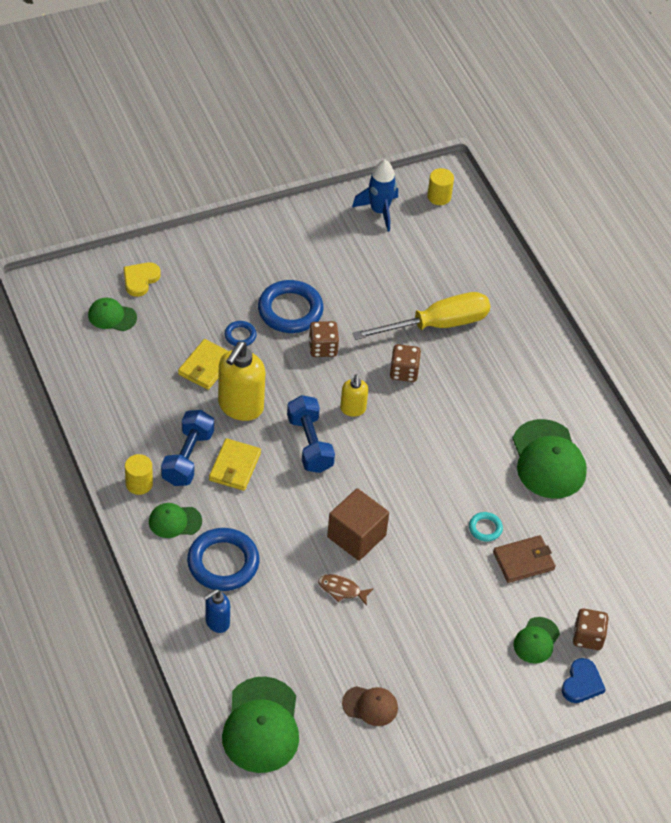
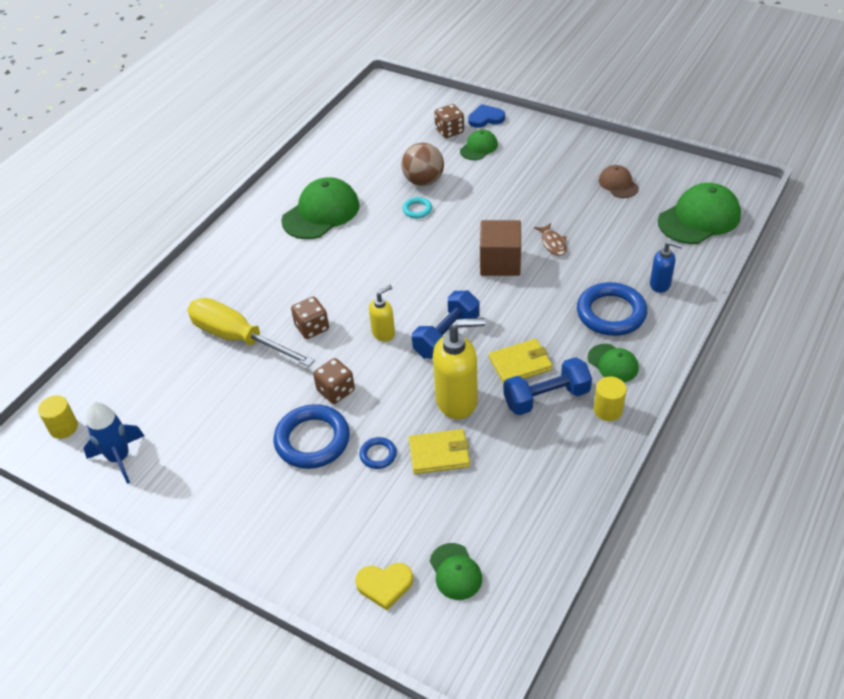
camera: 120 degrees left, 5 degrees down
brown wallet [493,535,556,583] -> brown ball [401,143,444,186]
green cap [513,617,560,664] -> green cap turned 45 degrees counterclockwise [460,130,498,160]

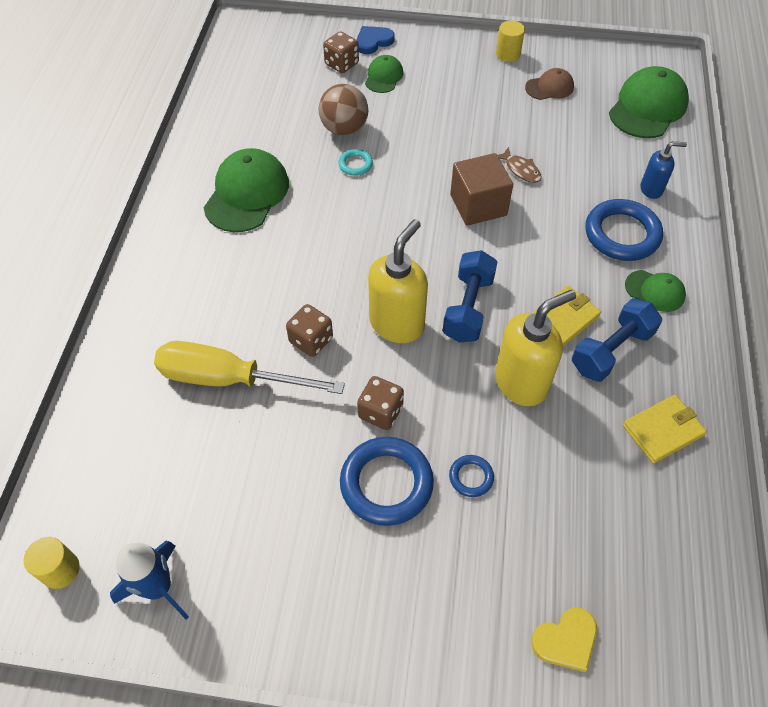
camera: 25 degrees left, 10 degrees up
yellow soap dispenser [369,285,395,342] -> yellow soap dispenser [368,219,428,343], size x1.82
yellow wallet [409,429,470,474] -> yellow wallet moved to [623,395,707,464]
green cap [430,543,482,600] -> none
yellow cylinder [594,376,627,421] -> yellow cylinder moved to [496,21,525,62]
brown cap [599,165,639,198] -> brown cap turned 120 degrees clockwise [525,68,574,100]

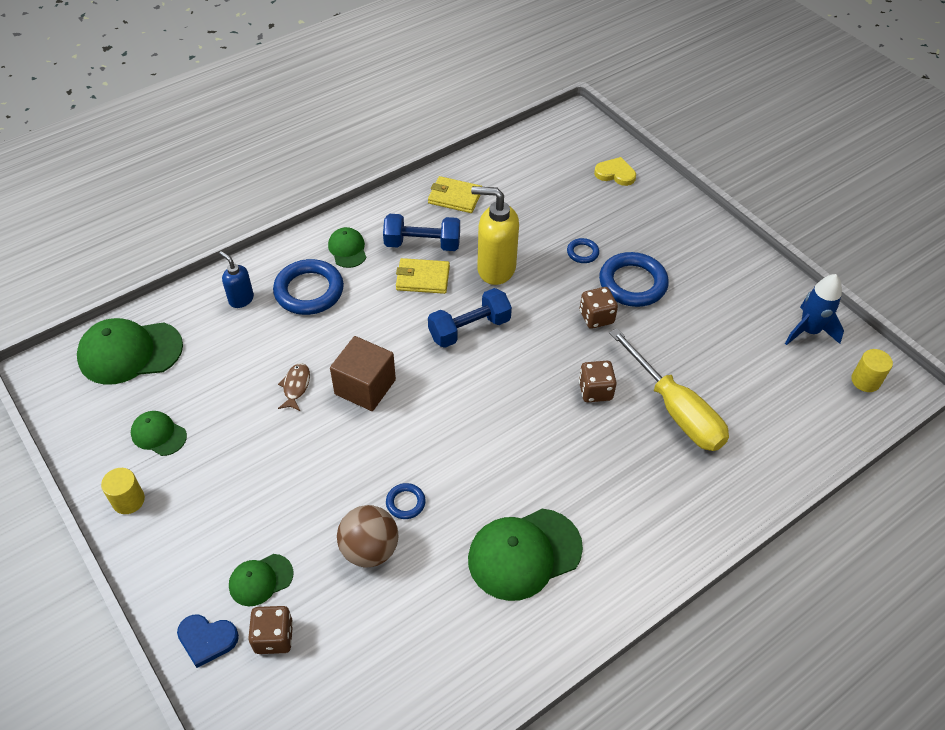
camera: 135 degrees left, 5 degrees down
turquoise ring [338,149,373,176] -> blue ring [386,483,426,519]
yellow soap dispenser [368,219,428,343] -> none
brown cap [525,68,574,100] -> green cap [131,411,187,456]

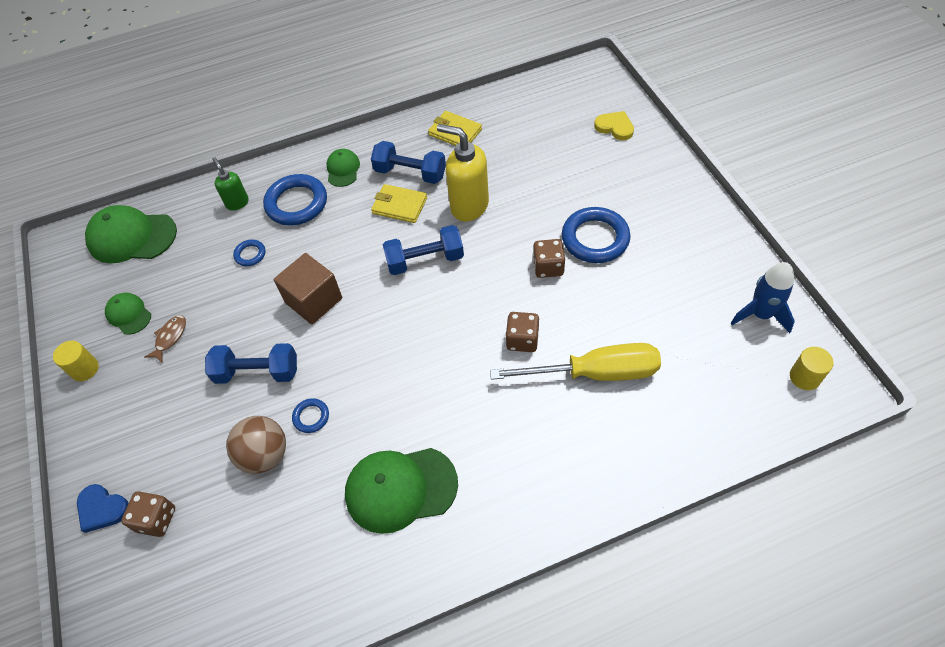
camera: 20 degrees right, 5 degrees up
blue soap dispenser [219,251,254,308] -> green soap dispenser [212,157,249,211]
green cap [229,554,293,606] -> none
brown fish [278,363,310,411] -> brown fish moved to [144,316,186,363]
blue ring [567,238,599,263] -> blue ring moved to [233,240,265,266]
yellow screwdriver [609,328,729,451] -> yellow screwdriver turned 75 degrees counterclockwise [490,343,661,381]
none -> blue dumbbell [205,343,297,384]

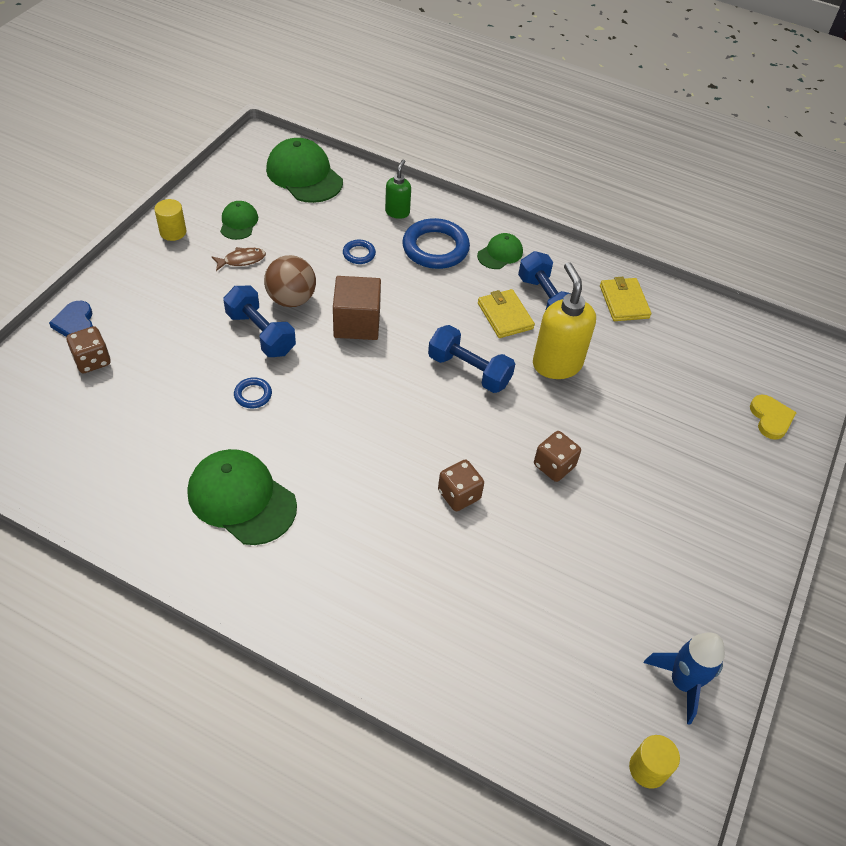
camera: 40 degrees right, 5 degrees down
brown ball [226,416,286,474] -> brown ball moved to [264,255,316,307]
yellow screwdriver [490,343,661,381] -> none
blue ring [562,207,631,263] -> none

